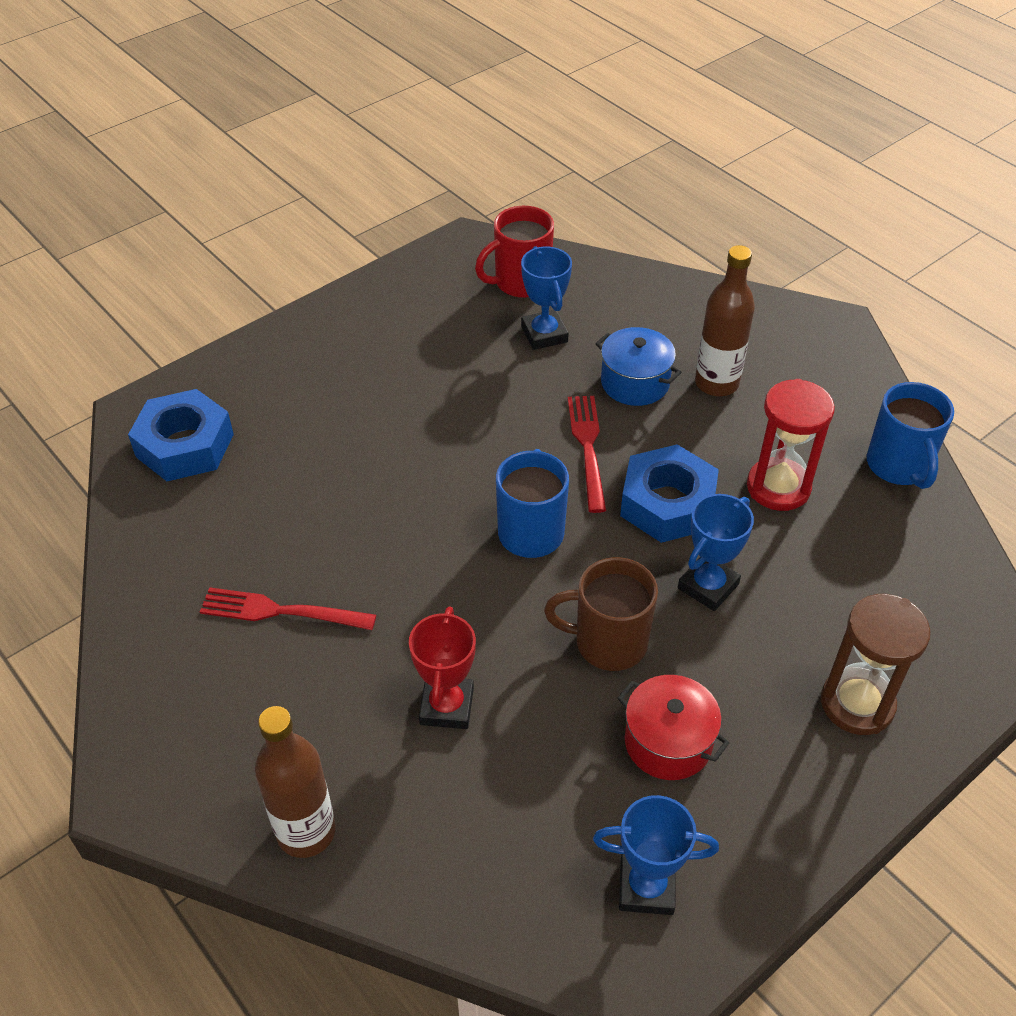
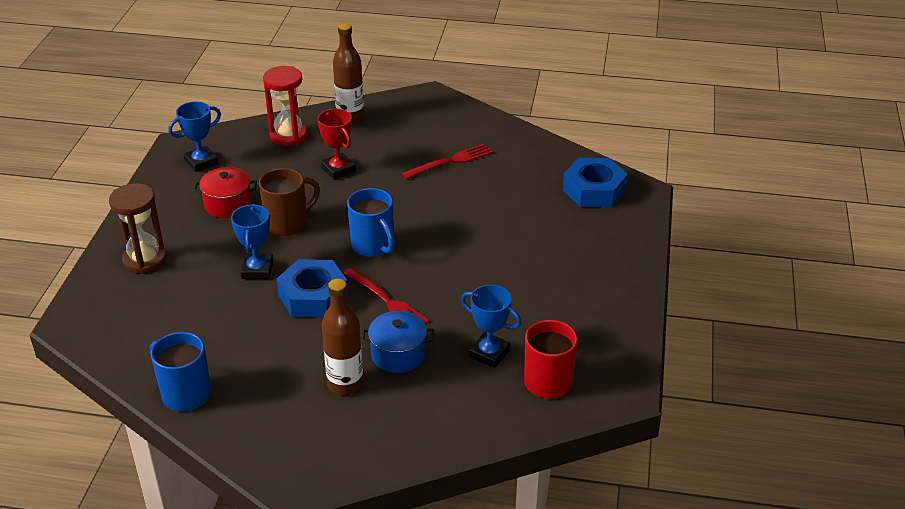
camera: 140 degrees right, 10 degrees down
red hourglass [747,379,835,511] -> red hourglass moved to [263,66,307,146]

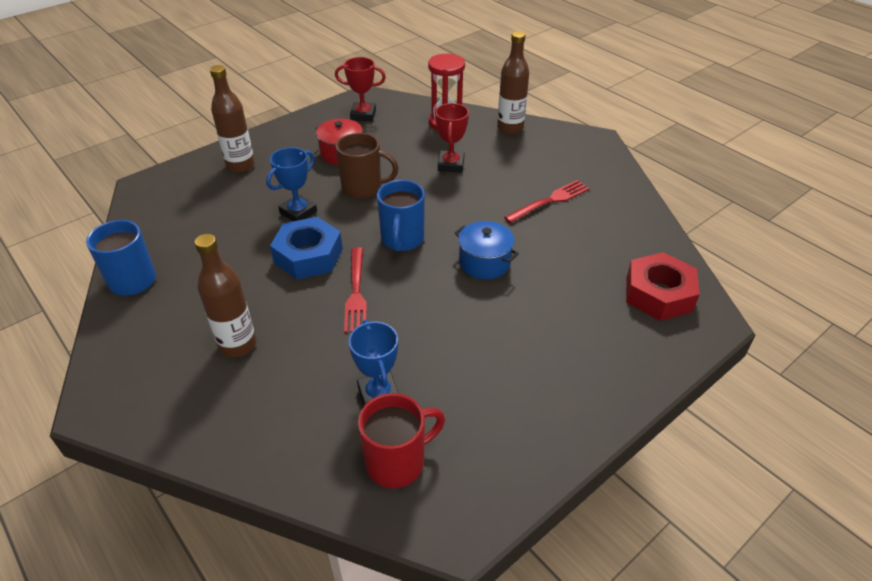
camera: 40 degrees right, 5 degrees up
brown hourglass [109,183,167,274] -> brown bottle [210,65,255,173]
blue trophy [169,101,221,172] -> red trophy [335,57,386,121]
blue pot [361,311,434,373] -> blue pot moved to [455,221,519,279]
red fork [402,144,493,179] -> red fork turned 45 degrees counterclockwise [504,180,590,223]
blue nut [563,158,628,208] -> red nut [626,252,700,321]

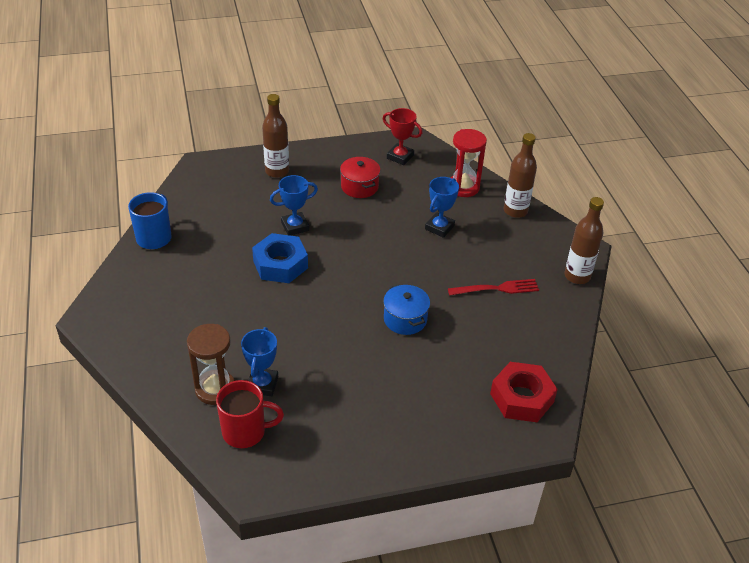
camera: 25 degrees right, 0 degrees up
brown bottle [195,234,256,358] -> brown bottle moved to [564,197,604,284]
brown mug [336,133,399,199] -> none
red fork [344,247,367,333] -> none
blue mug [377,180,425,251] -> none
red trophy [435,103,469,173] -> blue trophy [425,177,459,238]
none -> brown hourglass [187,324,235,405]

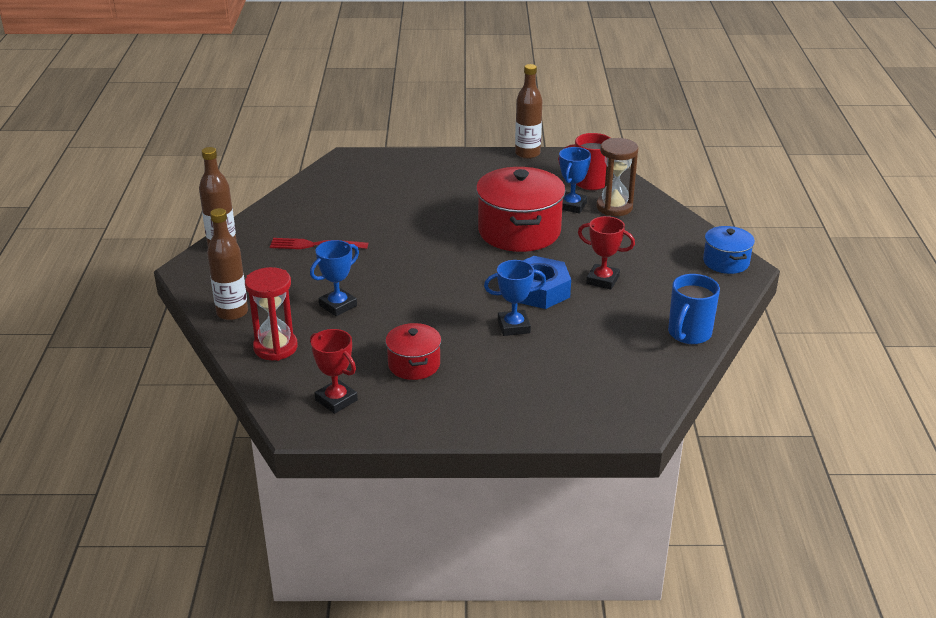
camera: 165 degrees left, 10 degrees down
brown bottle [262,94,289,178] -> brown bottle moved to [515,64,542,159]
blue pot [383,284,430,335] -> blue pot moved to [703,226,755,274]
red nut [490,362,558,423] -> none
none -> red pot [476,167,566,252]
none -> red trophy [578,216,635,290]

